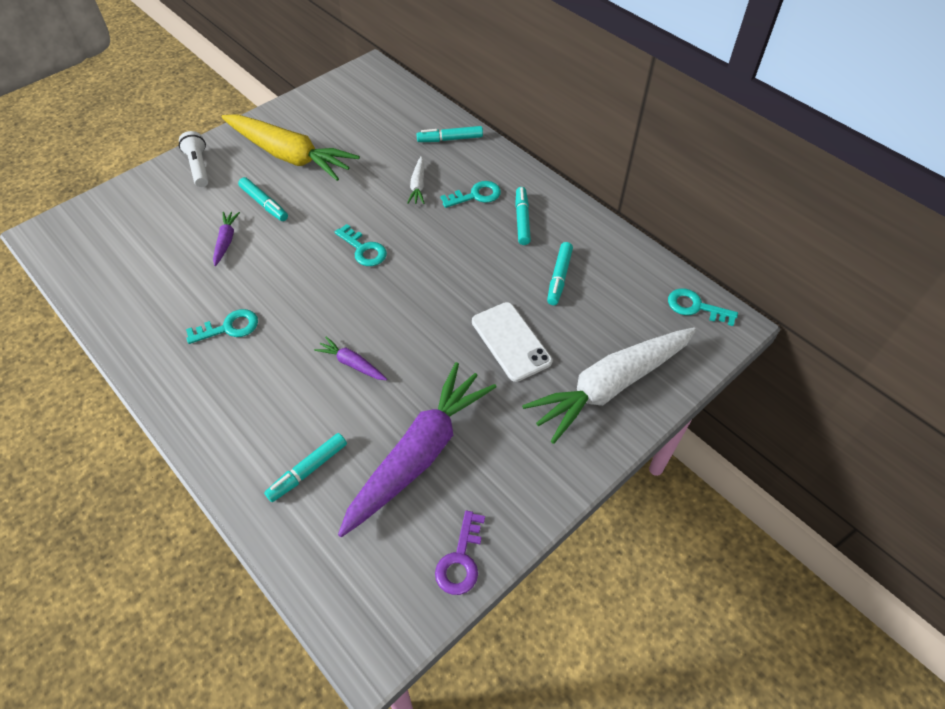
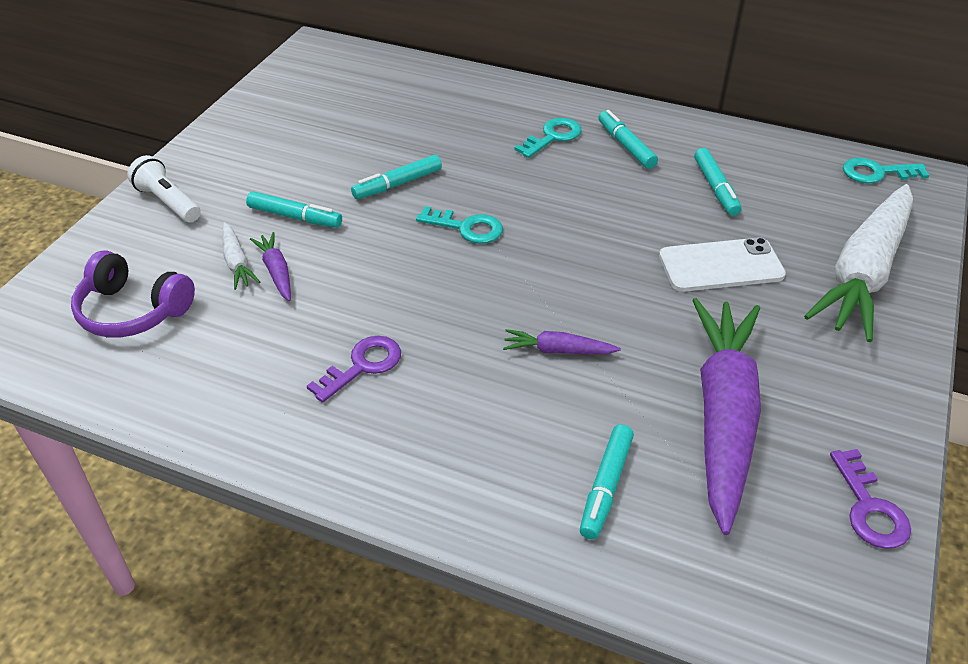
camera: 25 degrees left, 10 degrees down
turquoise key [186,309,258,344] -> purple key [307,336,401,403]
yellow carrot [221,114,360,181] -> none
white carrot [407,156,424,204] -> white carrot moved to [223,222,260,290]
turquoise marker [417,126,483,142] -> turquoise marker moved to [351,155,442,199]
white phone [472,302,552,382] -> white phone turned 45 degrees counterclockwise [659,237,786,292]
none -> purple headphones [71,250,195,338]

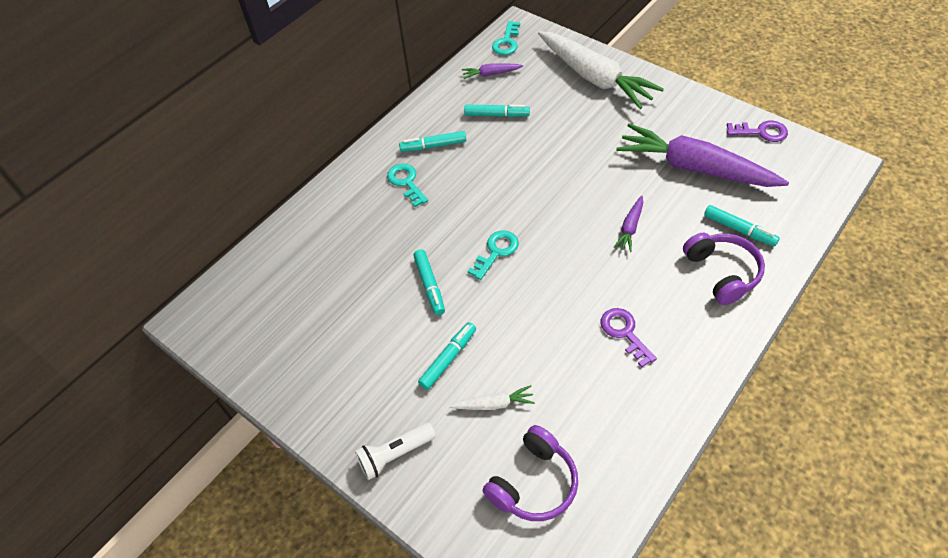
camera: 70 degrees left, 10 degrees up
purple carrot [250,232,291,301] -> purple carrot moved to [462,63,523,79]
white phone [659,237,786,292] -> none
none -> purple headphones [683,233,765,305]

